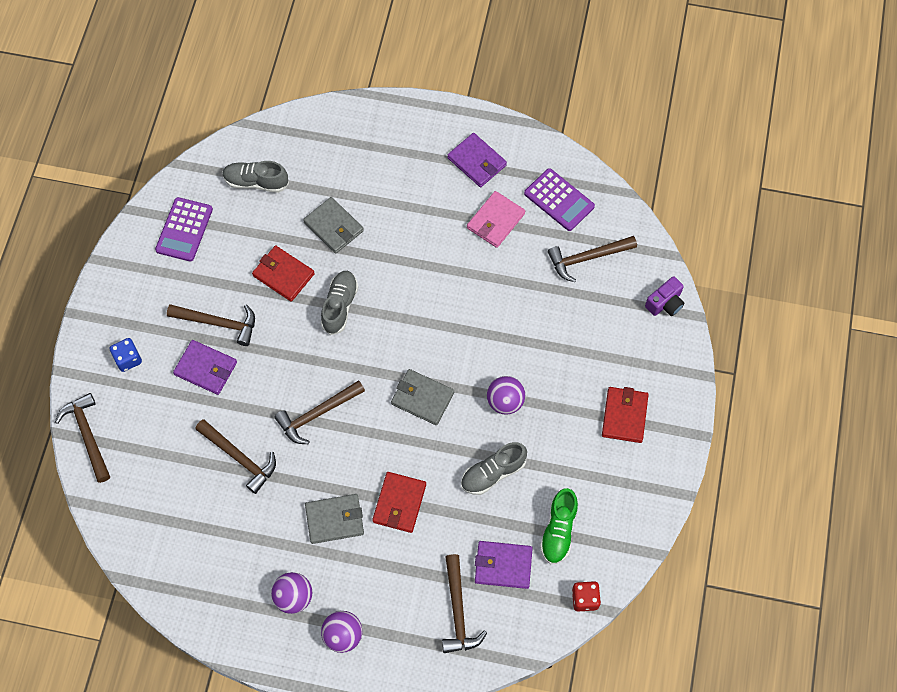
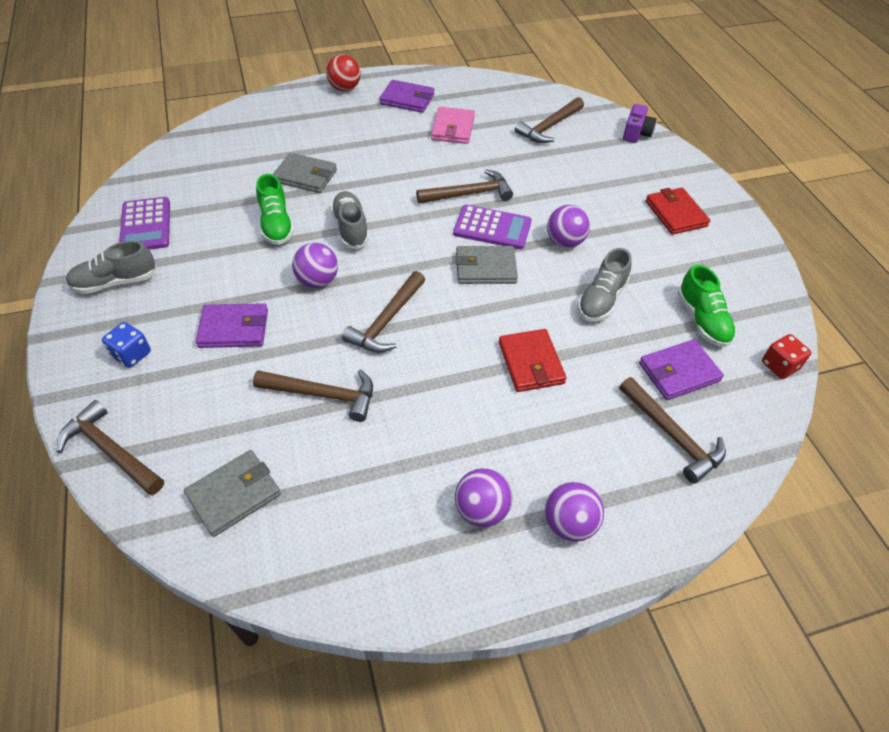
camera: 30 degrees left, 15 degrees down
brown hammer [167,304,255,346] -> brown hammer moved to [416,170,513,204]
grey shoe [222,161,289,193] -> grey shoe moved to [66,241,157,294]
red wallet [252,245,315,302] -> green shoe [256,174,294,245]
grey wallet [305,494,364,544] -> grey wallet moved to [184,450,281,537]
purple calculator [524,168,595,231] -> purple calculator moved to [453,205,532,249]
none -> purple ball [292,243,338,288]
none -> red ball [326,54,361,91]

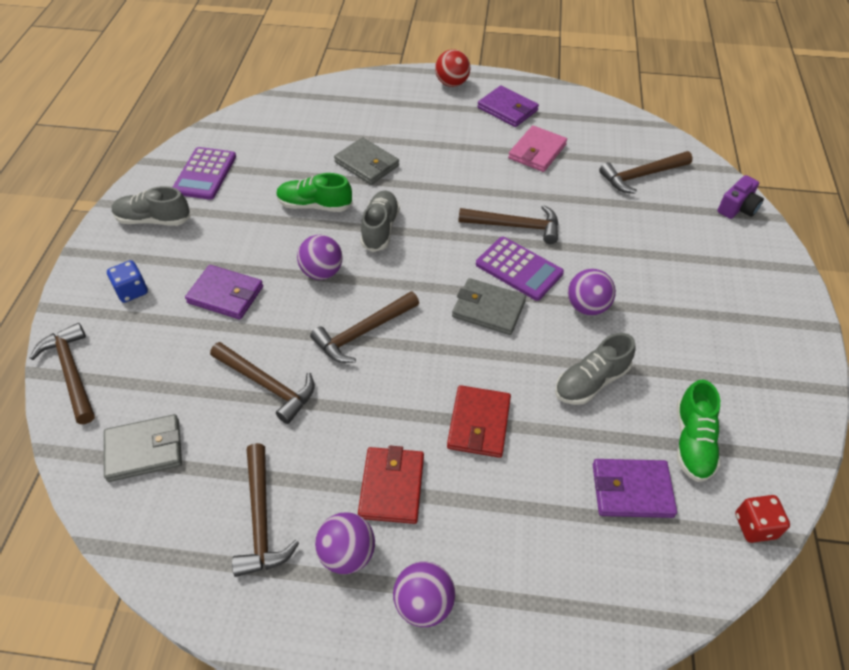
camera: 25 degrees right, 0 degrees up
green shoe [256,174,294,245] -> green shoe turned 90 degrees clockwise [276,173,353,212]
brown hammer [619,377,726,484] -> brown hammer moved to [232,443,299,577]
red wallet [646,188,710,235] -> red wallet moved to [358,446,424,524]

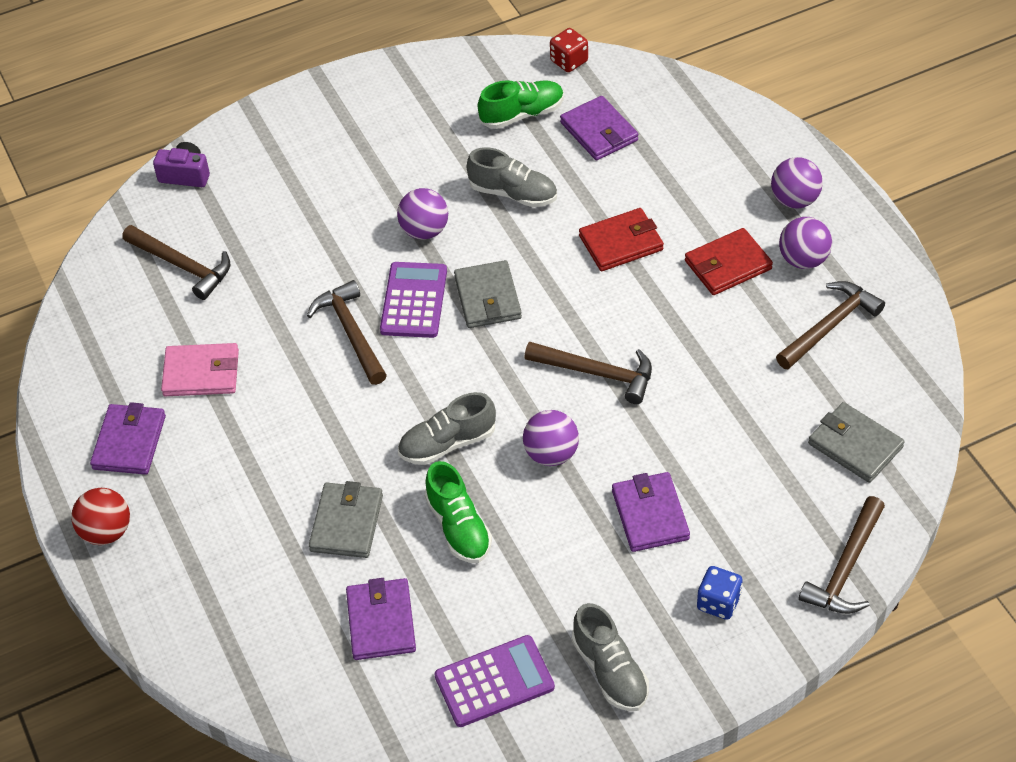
camera: 120 degrees left, 0 degrees up
brown hammer [210,342,314,424] -> none
none -> purple wallet [346,578,416,660]

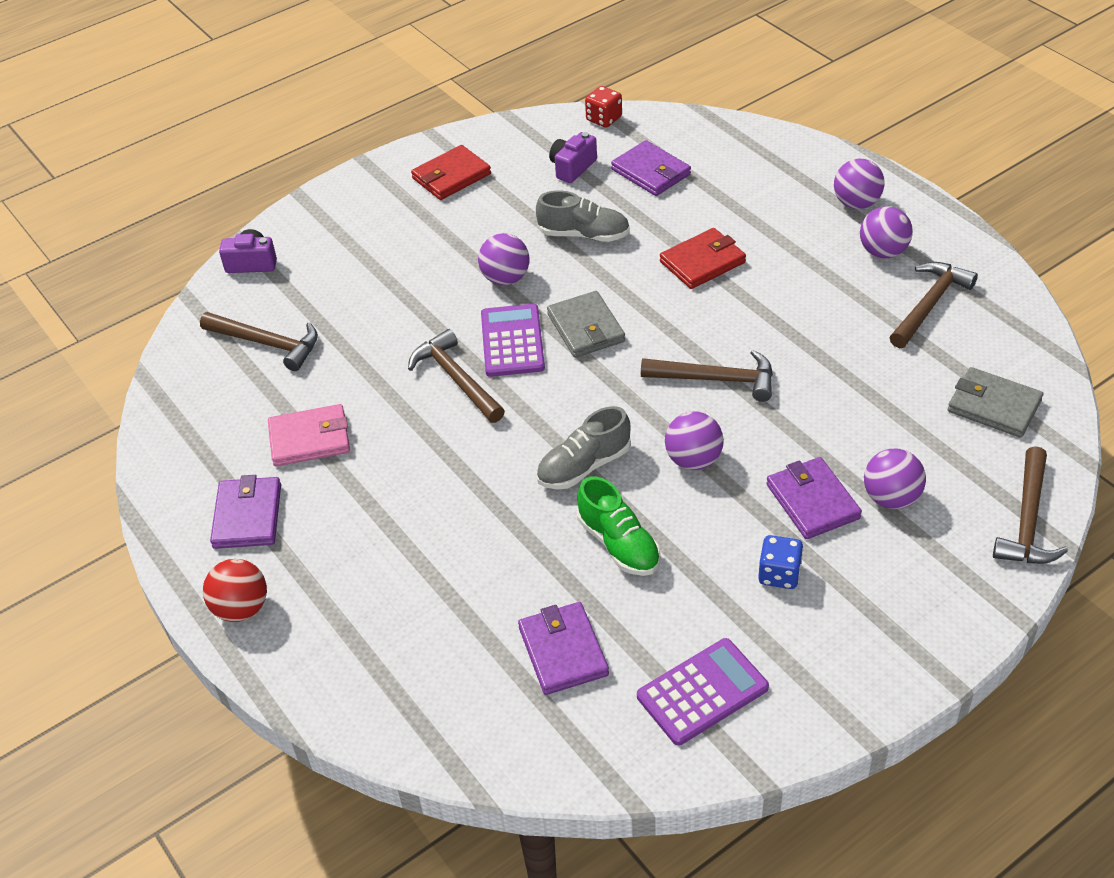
camera: 10 degrees left, 5 degrees down
grey wallet [309,481,383,558] -> none
green shoe [478,80,564,129] -> purple camera [549,132,597,183]
grey shoe [572,603,649,711] -> none
red wallet [685,228,773,295] -> red wallet moved to [411,145,491,200]
blue dice [697,566,743,620] -> blue dice moved to [758,535,803,589]
none -> purple ball [864,449,926,509]

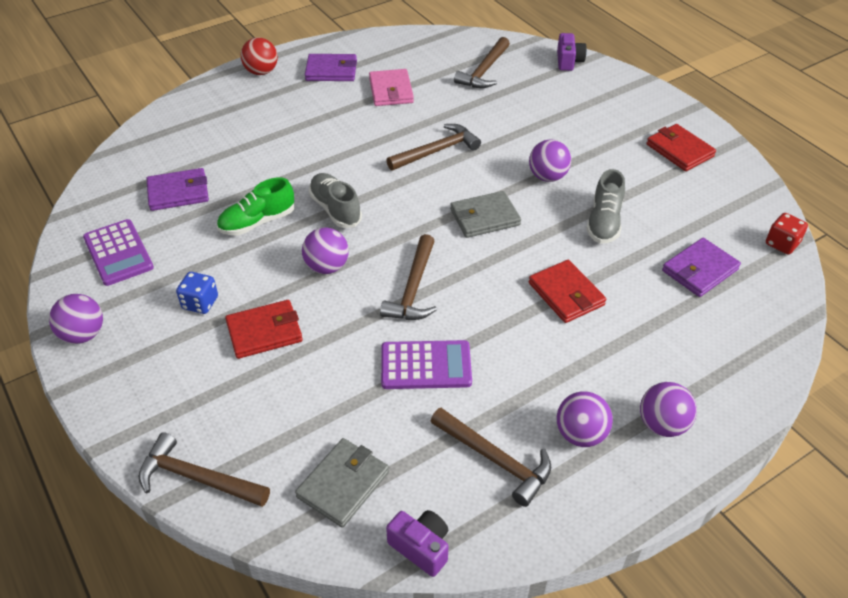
camera: 90 degrees right, 0 degrees up
purple calculator [481,304,545,377] -> purple calculator moved to [381,340,472,389]
purple camera [549,132,597,183] -> purple camera moved to [386,510,449,577]
purple wallet [766,457,862,539] -> red wallet [225,300,303,359]
purple ball [864,449,926,509] -> purple ball moved to [49,294,103,344]

